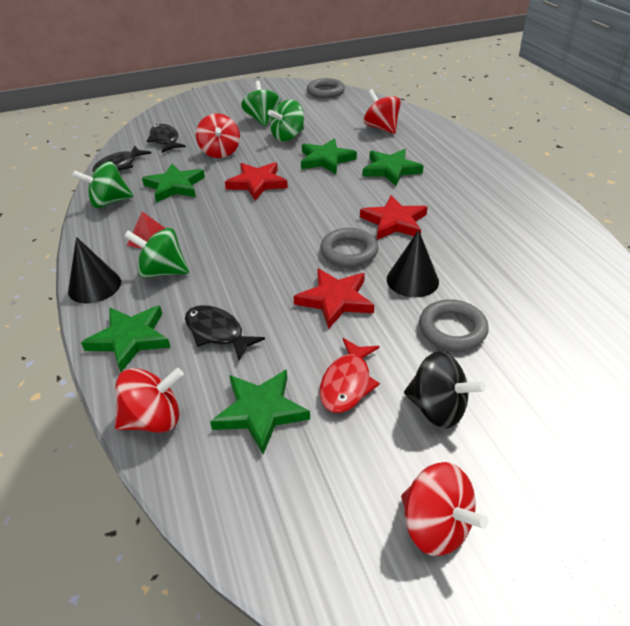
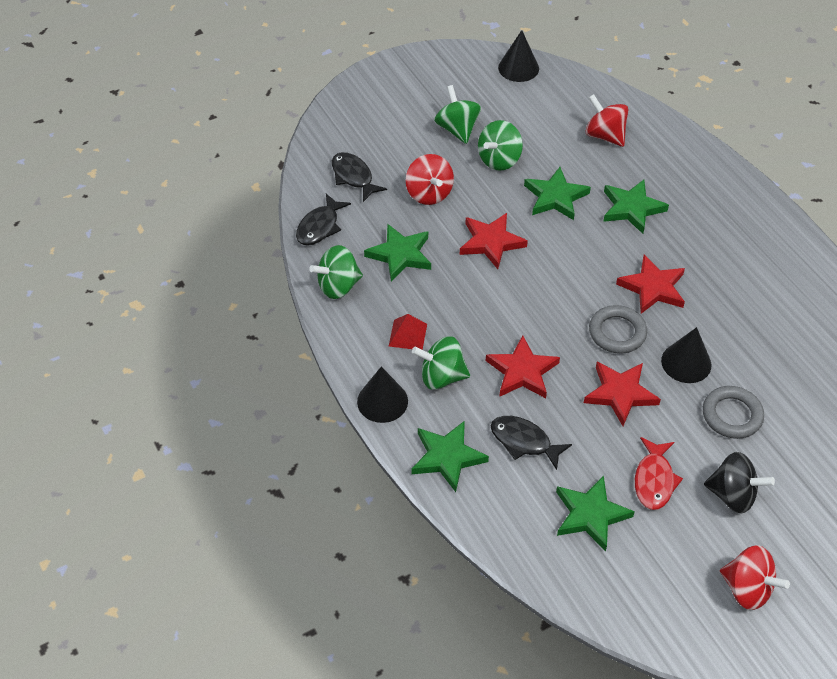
camera: 10 degrees left, 10 degrees up
red spinning top [115,368,184,433] -> none
grey ring [307,78,345,98] -> black cone [498,30,539,82]
none -> red star [486,335,560,398]

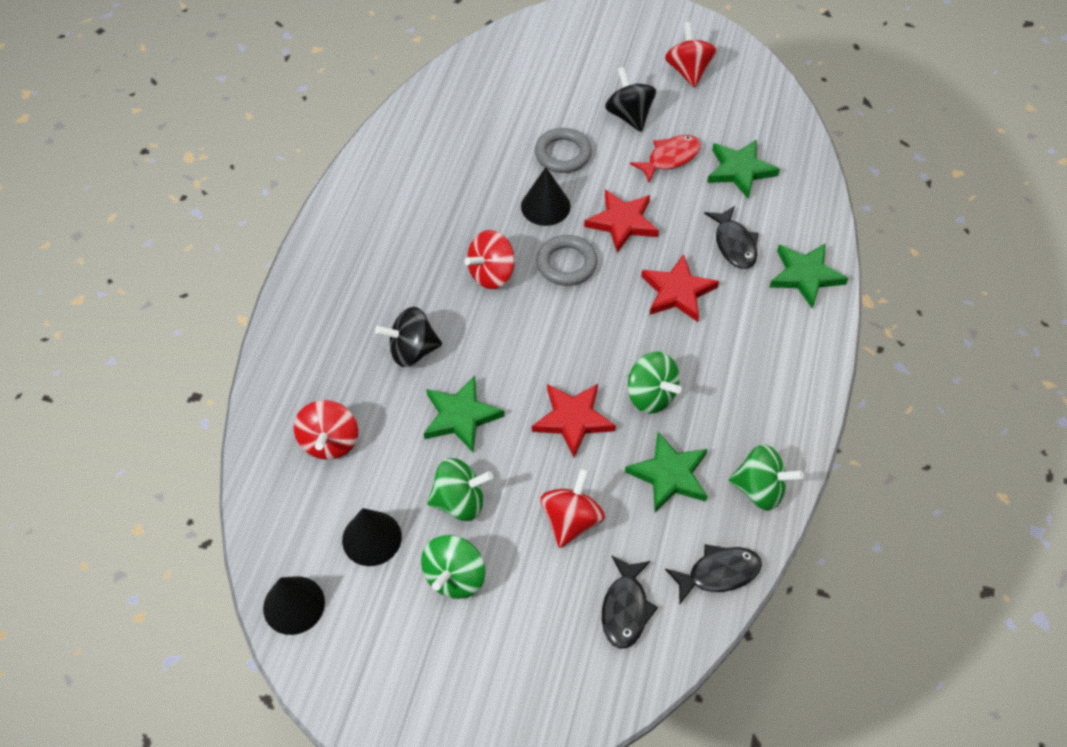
camera: 135 degrees left, 5 degrees up
black cone [357,367,408,423] -> black cone moved to [342,508,402,566]
red pyramid [389,314,427,350] -> none
green spinning top [412,336,470,390] -> green spinning top moved to [628,351,682,414]
green star [603,180,669,234] -> black spinning top [375,307,442,367]
red star [616,255,685,314] -> red spinning top [464,230,515,289]

